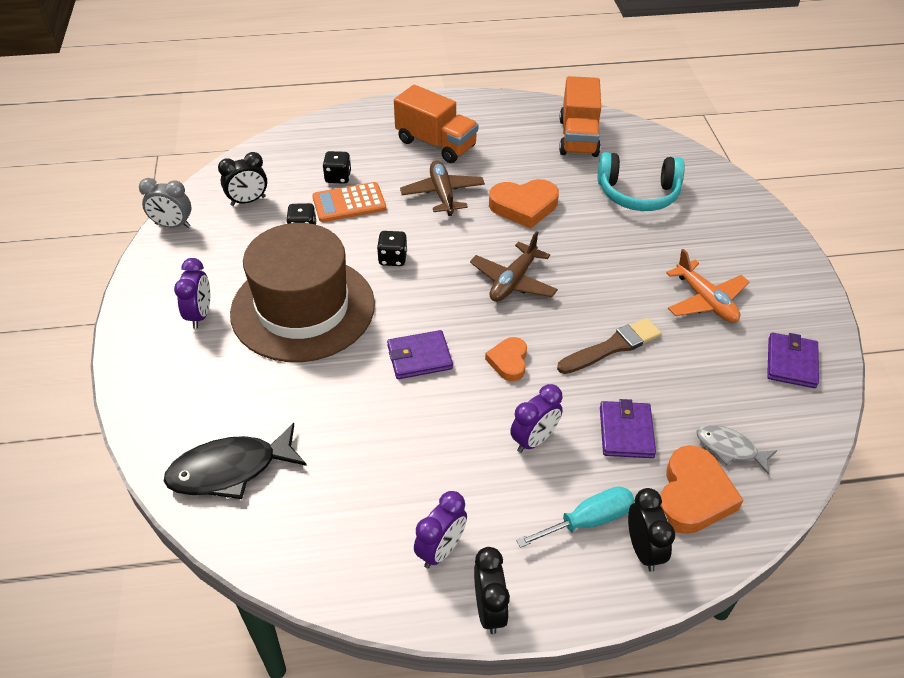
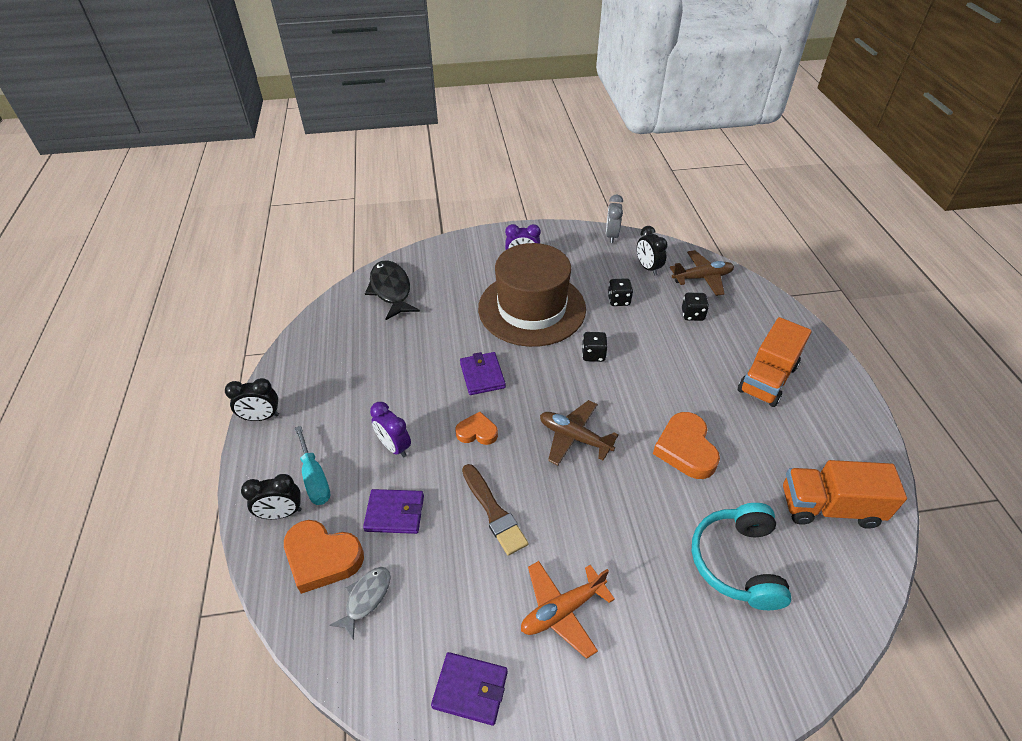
camera: 90 degrees right, 0 degrees up
orange calculator [312,182,386,222] -> none
brown plane [400,161,485,216] -> brown plane moved to [670,250,734,296]
purple clock [414,491,467,568] -> none

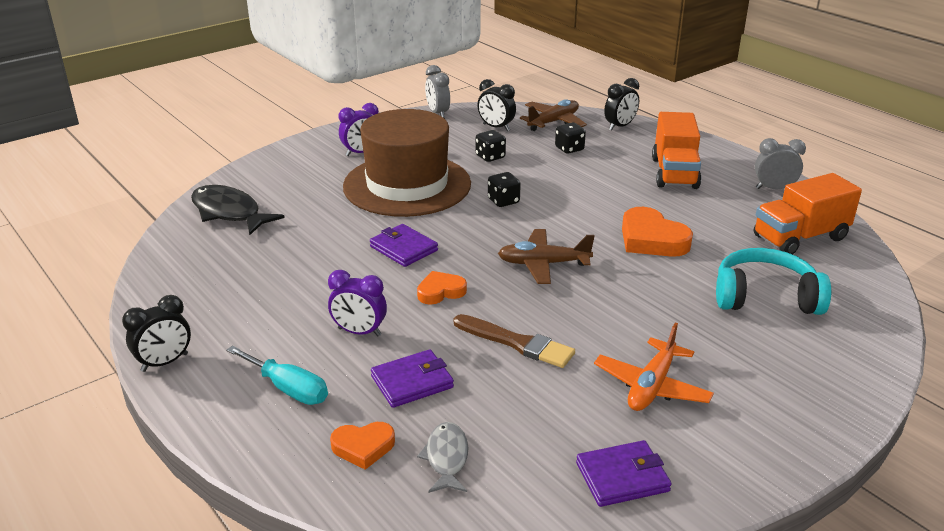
camera: 30 degrees left, 15 degrees down
black clock [241,474,302,519] -> black clock moved to [604,78,639,131]
orange heart [284,520,364,594] -> orange heart [330,422,395,470], size x0.60
turquoise headphones [692,503,792,610] -> turquoise headphones turned 120 degrees clockwise [716,248,831,315]
none -> grey clock [755,138,806,189]

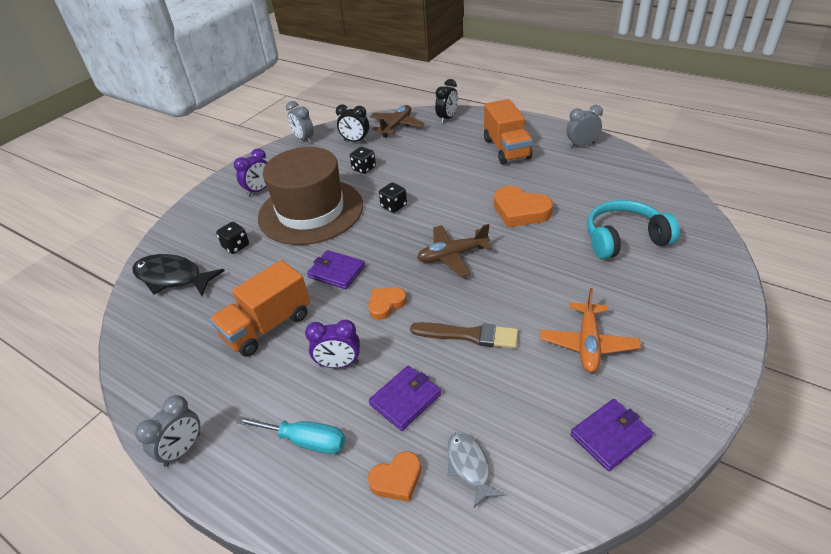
camera: 15 degrees left, 10 degrees up
black clock [122,295,191,372] -> grey clock [135,395,200,467]
black dice [555,122,586,154] -> black dice moved to [216,222,249,254]
orange truck [754,173,862,255] -> orange truck moved to [210,260,310,357]

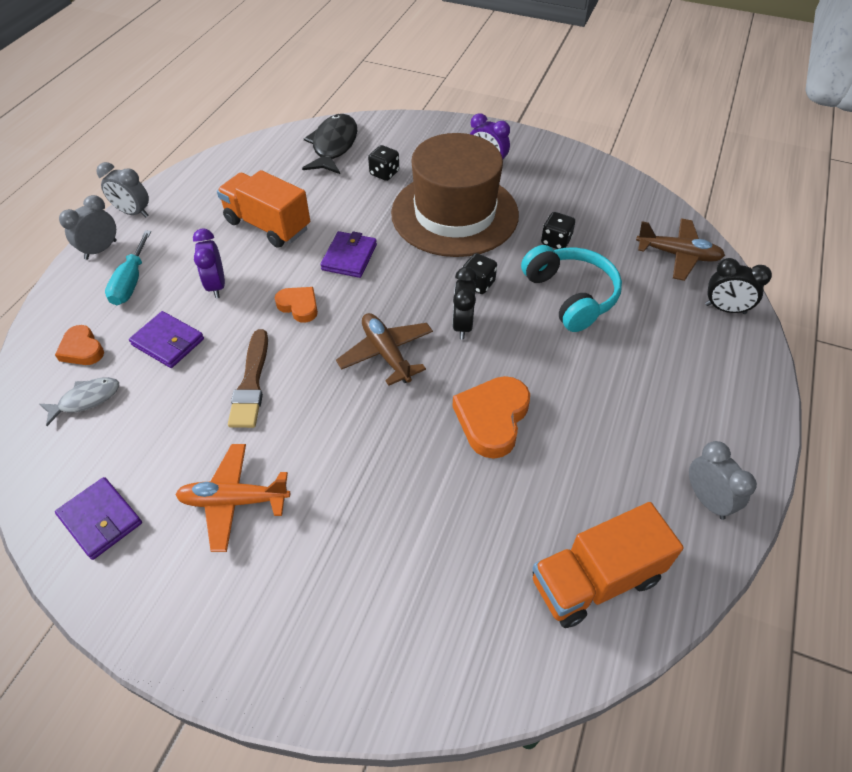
camera: 75 degrees right, 10 degrees up
grey clock [286,101,314,143] -> grey clock moved to [59,195,117,260]
black clock [336,104,369,142] -> black clock moved to [452,267,477,340]
orange truck [484,99,533,164] -> orange truck moved to [532,502,684,628]
turquoise headphones [587,200,680,259] -> turquoise headphones moved to [521,245,622,332]

